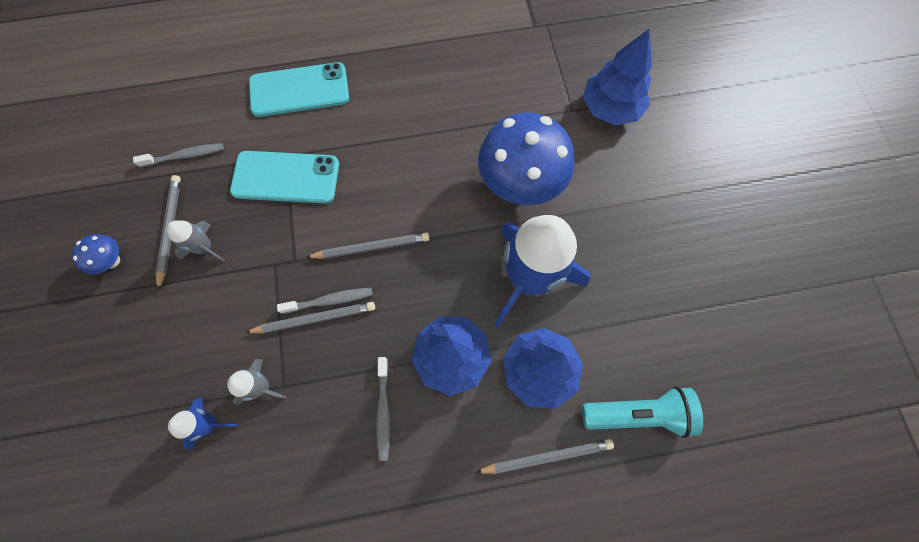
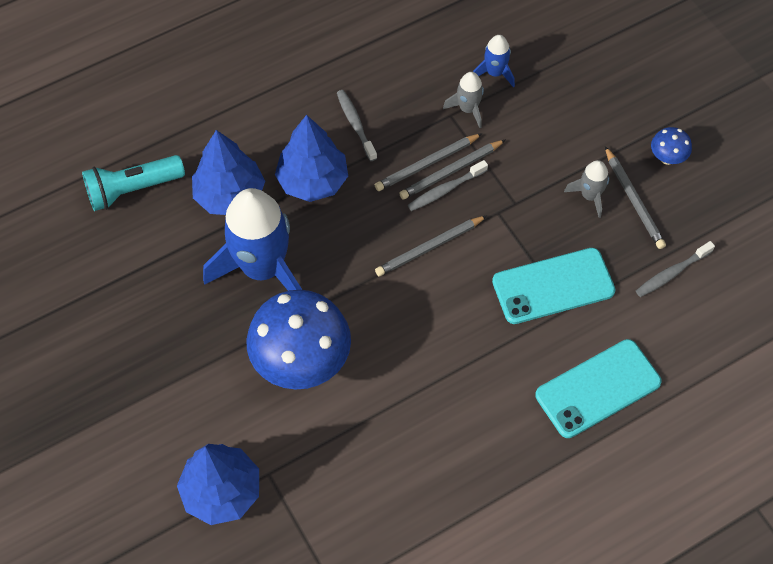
camera: 160 degrees right, 10 degrees down
grey pencil [476,439,614,474] -> grey pencil moved to [375,133,482,191]

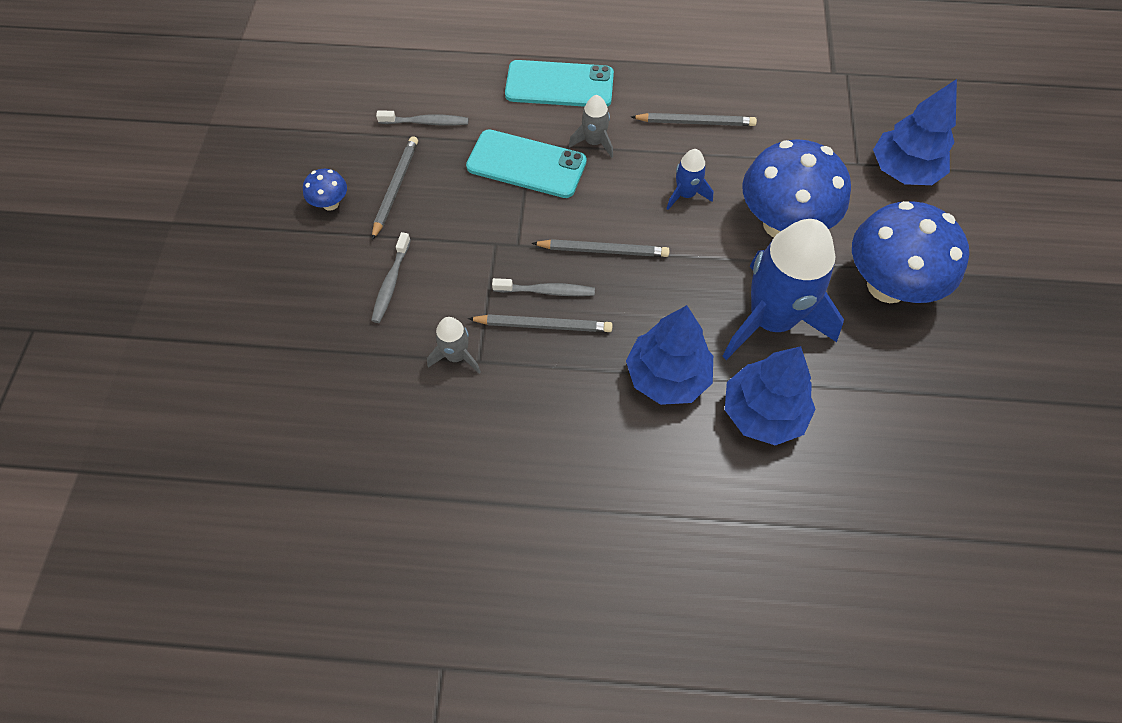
camera: 145 degrees left, 0 degrees up
turquoise flashlight [82,155,185,211] -> none
grey toothbrush [337,90,377,161] -> grey toothbrush moved to [371,232,411,323]
grey pencil [399,140,505,200] -> grey pencil moved to [631,113,757,126]
blue rocket [473,35,515,87] -> blue rocket moved to [666,149,714,210]
grey rocket [564,160,609,218] -> grey rocket moved to [569,95,613,158]
none -> blue mushroom [852,201,969,303]

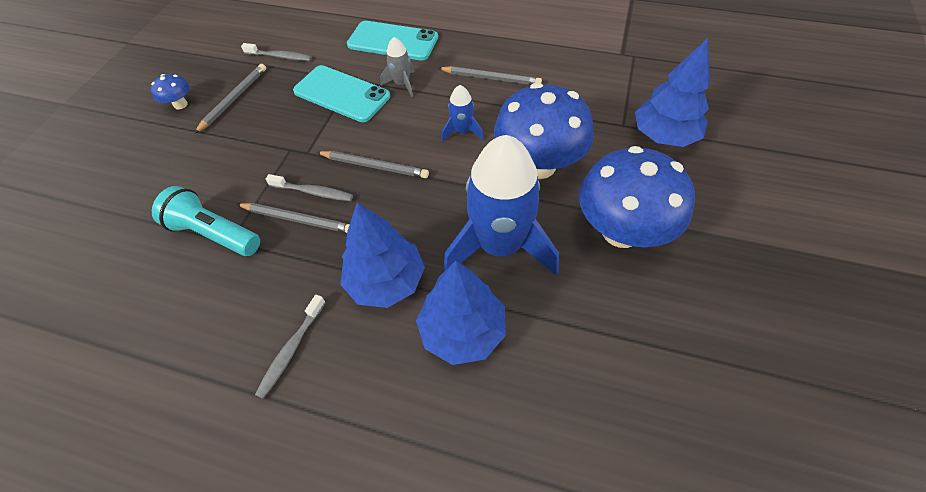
camera: 15 degrees right, 5 degrees down
grey toothbrush [371,232,411,323] -> grey toothbrush moved to [255,295,326,399]
grey rocket [427,317,481,373] -> turquoise flashlight [152,186,260,256]

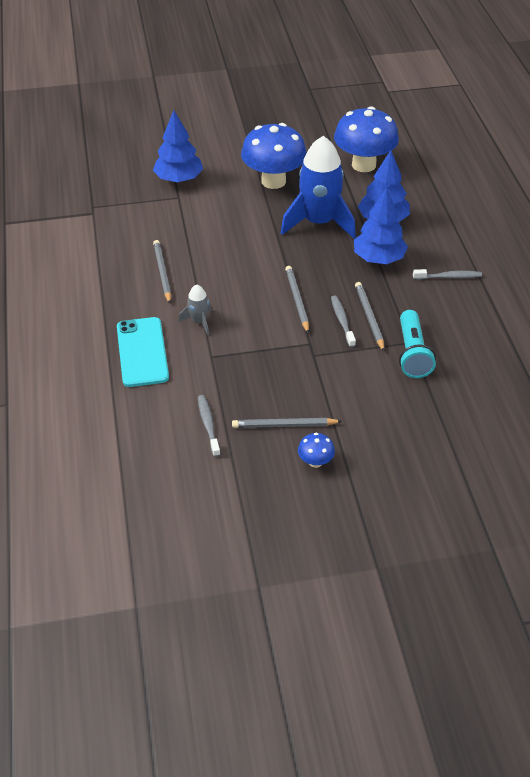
camera: 120 degrees left, 10 degrees down
turquoise phone [293,65,390,122] -> none
blue rocket [441,85,484,142] -> none
blue mushroom [494,83,594,179] -> blue mushroom moved to [334,107,399,172]

